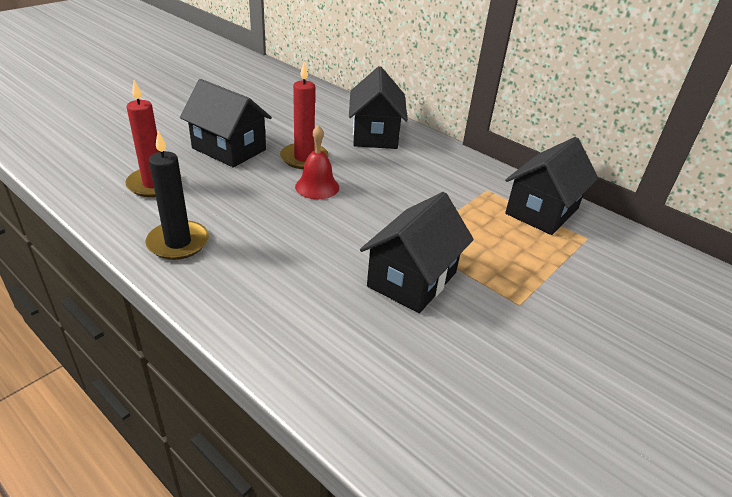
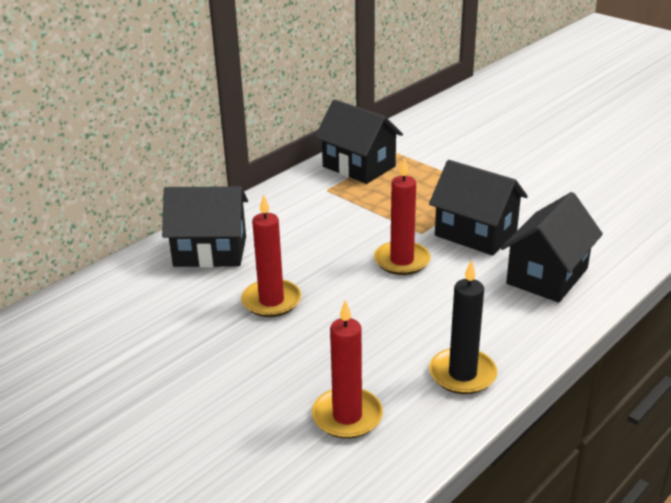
camera: 85 degrees left, 5 degrees down
black house [180,79,272,167] -> black house moved to [501,192,603,303]
red bell [295,125,339,199] -> none
none -> red candle [374,157,431,275]

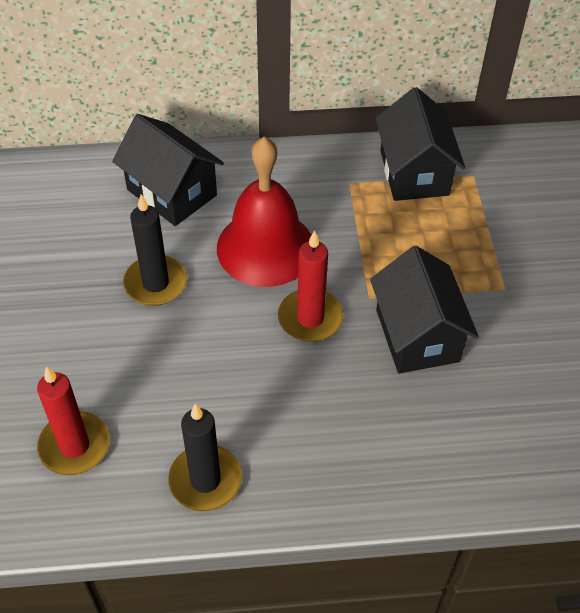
camera: 40 degrees right, 20 degrees up
red candle [241,194,301,317] -> black candle [123,194,187,306]
black house [501,192,603,303] -> none
none -> red bell [217,137,311,287]

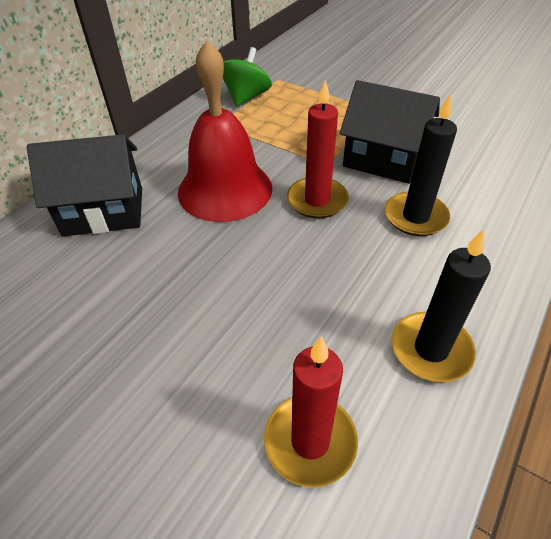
camera: 50 degrees left, 5 degrees down
black candle [123,194,187,306] -> black candle moved to [385,94,457,236]
black house [375,87,465,201] -> green spinning top [223,47,272,107]

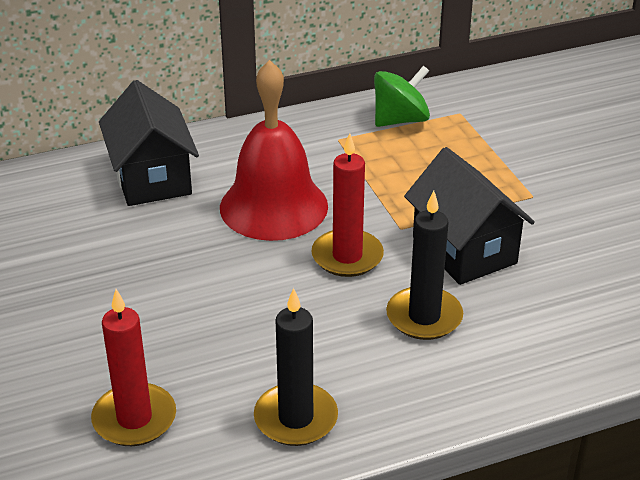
camera: 35 degrees right, 10 degrees down
black house [27,134,142,236] -> black house turned 45 degrees clockwise [99,80,199,206]

